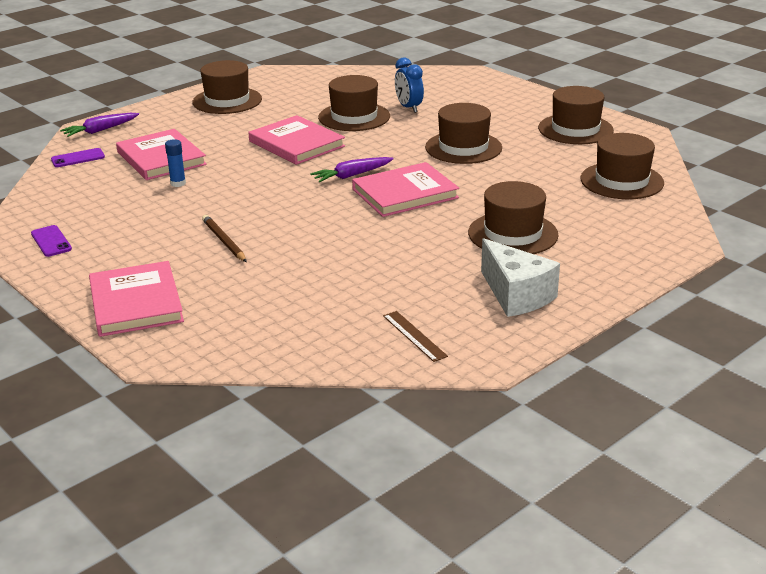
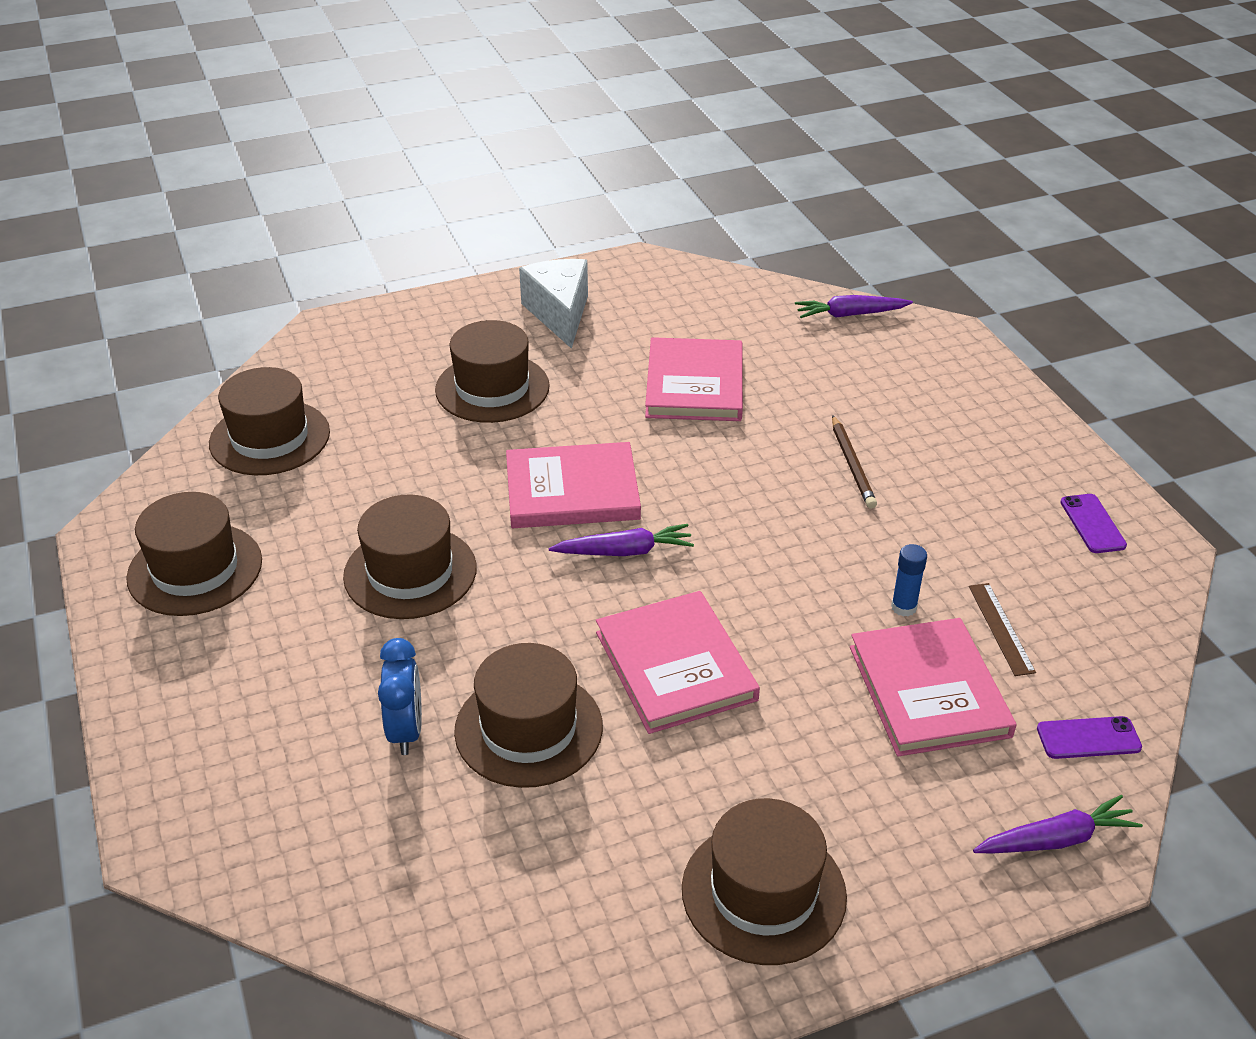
camera: 160 degrees left, 10 degrees up
pink book [89,261,184,337] -> pink book moved to [645,337,743,421]
brown ruler [383,311,448,362] -> brown ruler moved to [969,583,1036,676]
none -> purple carrot [795,295,913,318]

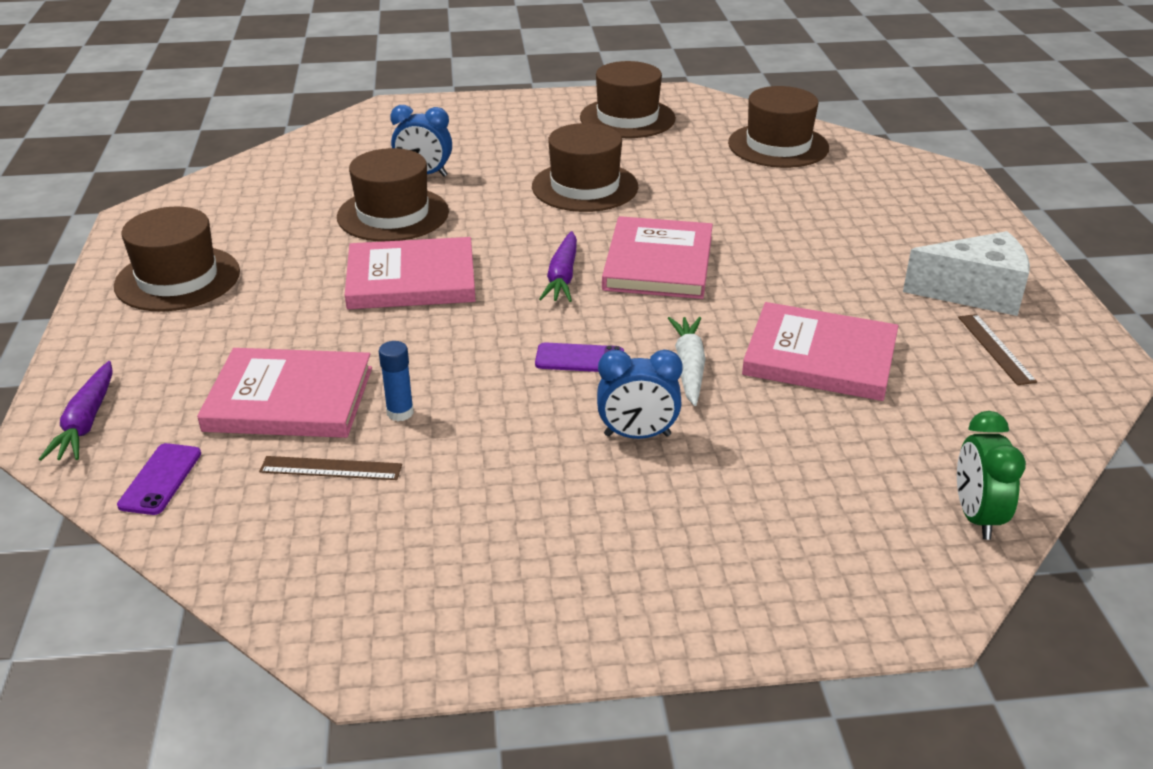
camera: 105 degrees right, 5 degrees down
brown hat [435,320,550,423] -> none
purple carrot [795,295,913,318] -> green clock [957,411,1026,540]
brown pencil [832,415,877,509] -> blue clock [597,350,683,439]
purple phone [1060,494,1127,553] -> purple phone moved to [535,342,624,372]
none -> white carrot [668,317,705,406]
none -> brown ruler [958,314,1037,385]

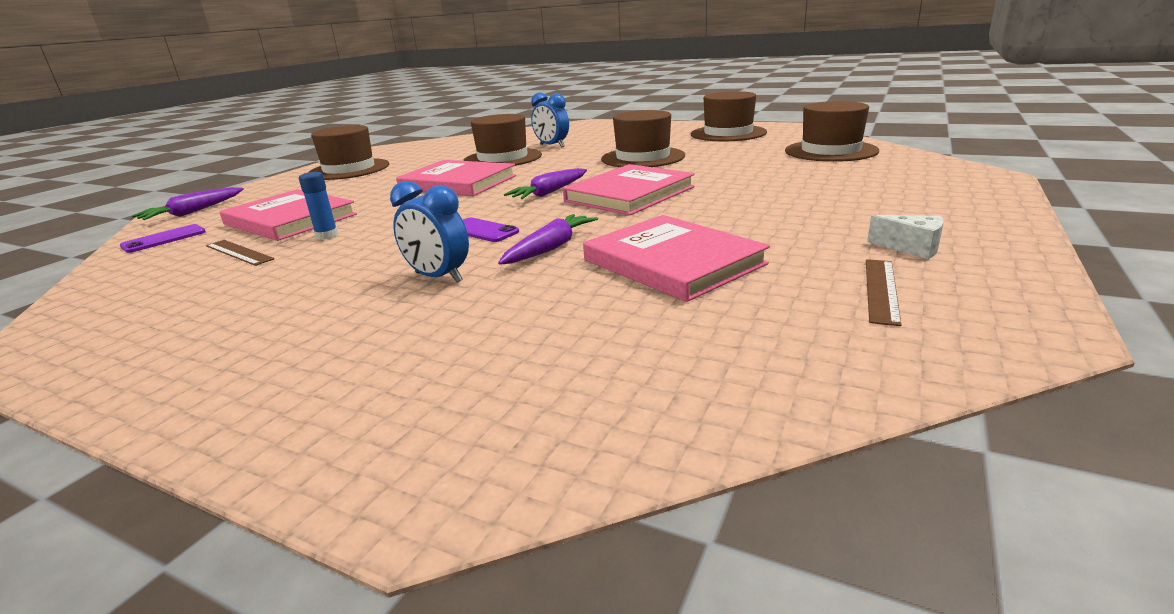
camera: 35 degrees right, 10 degrees down
white carrot [668,317,705,406] -> purple carrot [498,214,598,265]
white cheese [903,231,1030,316] -> white cheese [867,215,944,259], size x0.50
green clock [957,411,1026,540] -> none

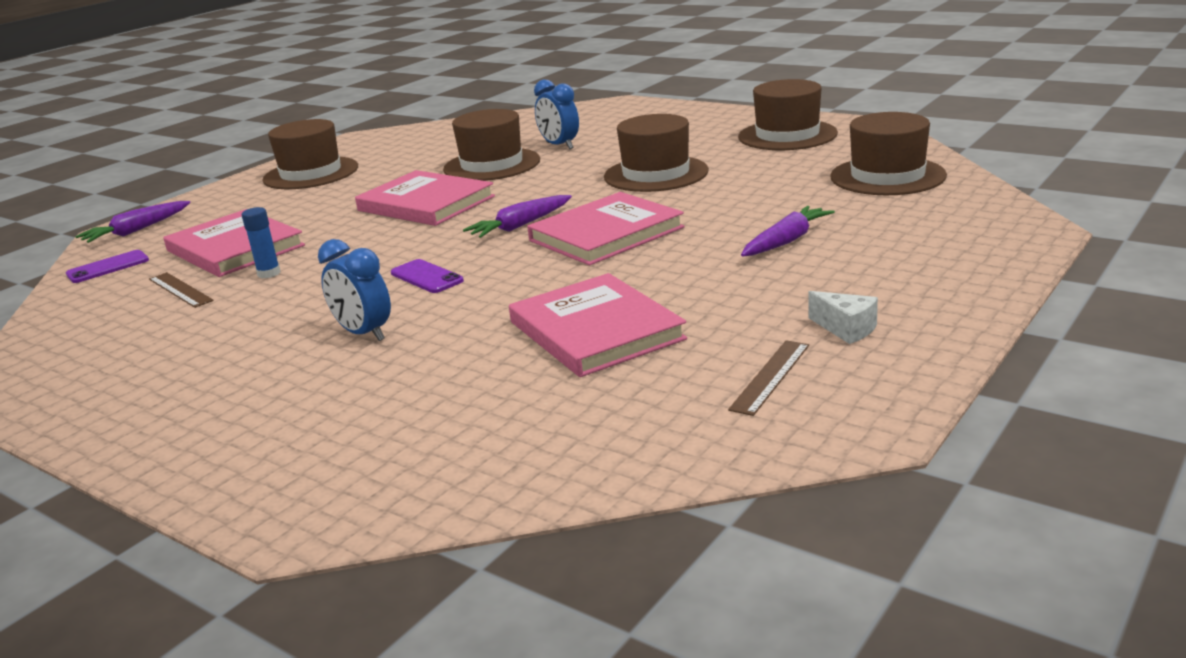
camera: 10 degrees right, 0 degrees up
purple carrot [498,214,598,265] -> purple carrot moved to [741,206,835,256]

